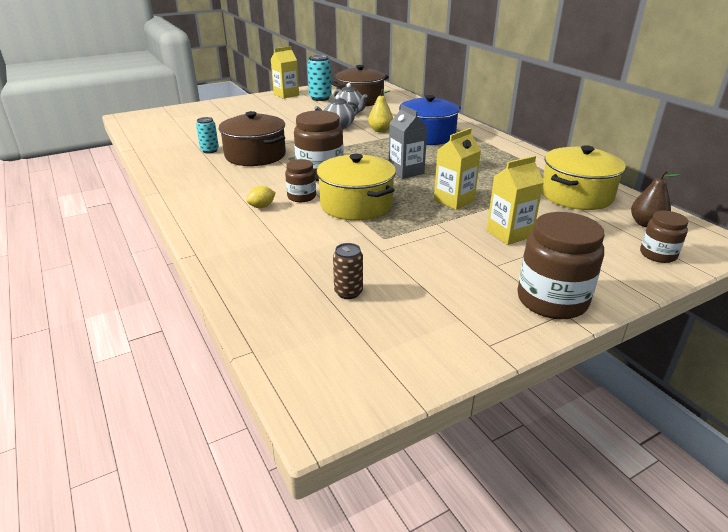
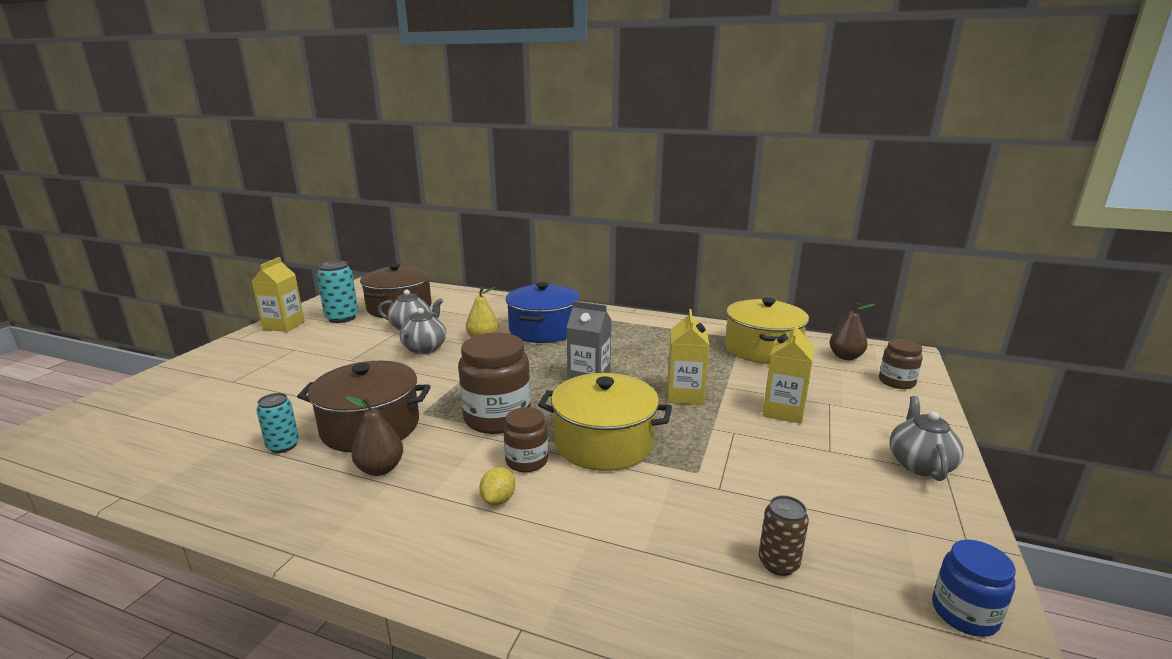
camera: 40 degrees left, 10 degrees down
brown jar [517,212,605,319] -> grey teapot [889,396,964,481]
none -> brown pear [346,396,403,476]
none -> blue jar [932,540,1016,637]

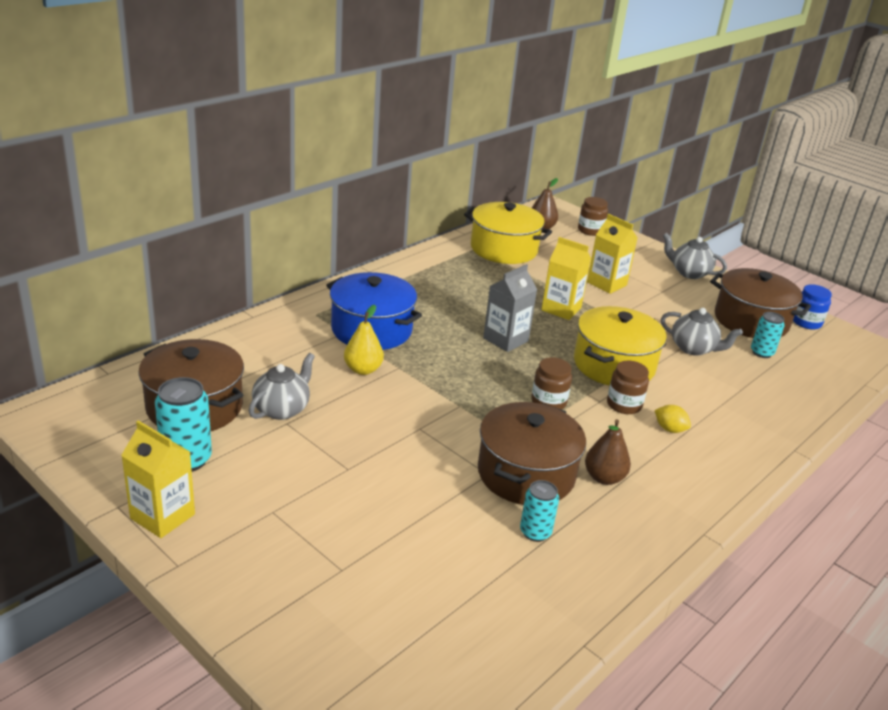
camera: 70 degrees left, 10 degrees up
grey teapot [400,308,446,354] -> grey teapot moved to [661,308,743,356]
brown jar [458,333,531,434] -> brown jar [531,357,572,410], size x0.57
brown can [759,495,809,576] -> turquoise can [751,312,785,358]
none -> brown pot [710,268,811,338]

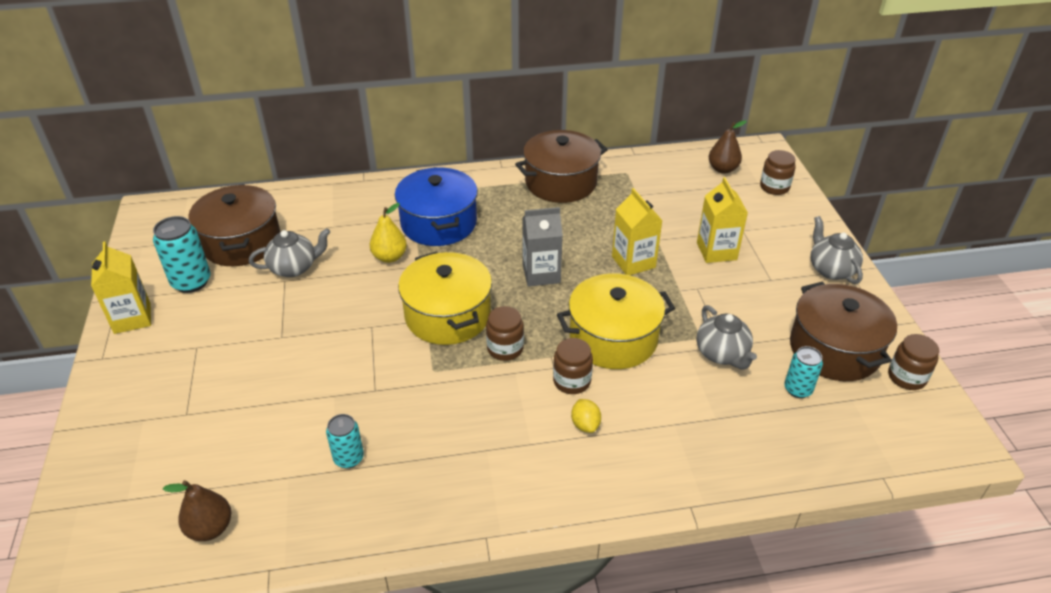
camera: 40 degrees right, 10 degrees up
yellow pot [464,202,552,264] -> yellow pot moved to [398,251,492,345]
brown pot [478,402,586,505] -> brown pot moved to [515,130,608,203]
brown pear [585,419,631,485] -> brown pear moved to [163,480,231,541]
blue jar [793,284,832,329] -> brown jar [888,334,939,390]

